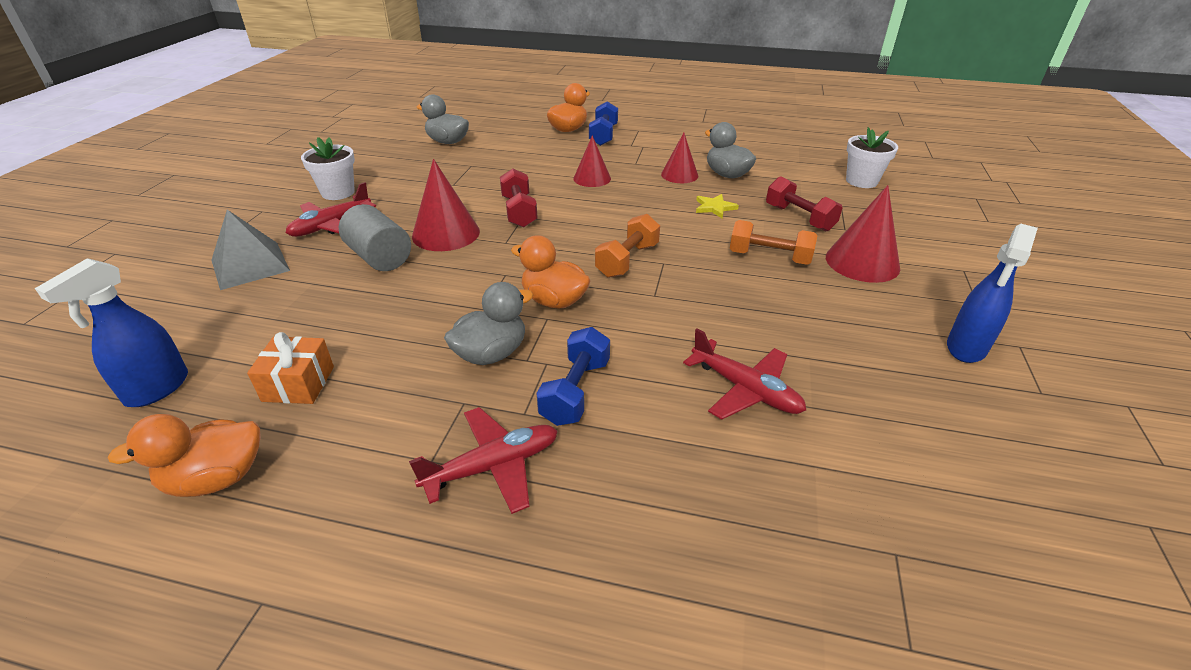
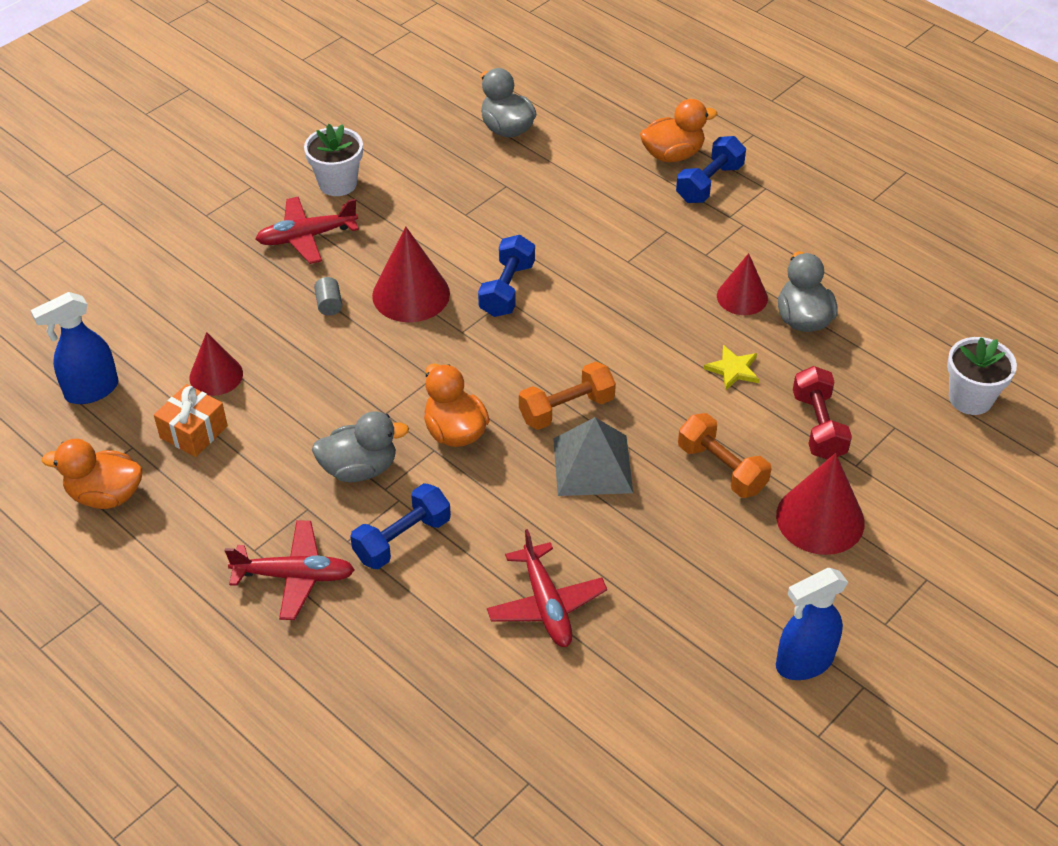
camera: 30 degrees right, 10 degrees up
grey pyramid [212,210,290,290] -> grey pyramid moved to [553,417,633,496]
grey cylinder [339,204,411,271] -> grey cylinder [314,277,342,316], size x0.47
red dumbbell [500,169,538,228] -> blue dumbbell [478,235,535,317]
red cone [573,135,611,187] -> red cone moved to [189,332,243,396]

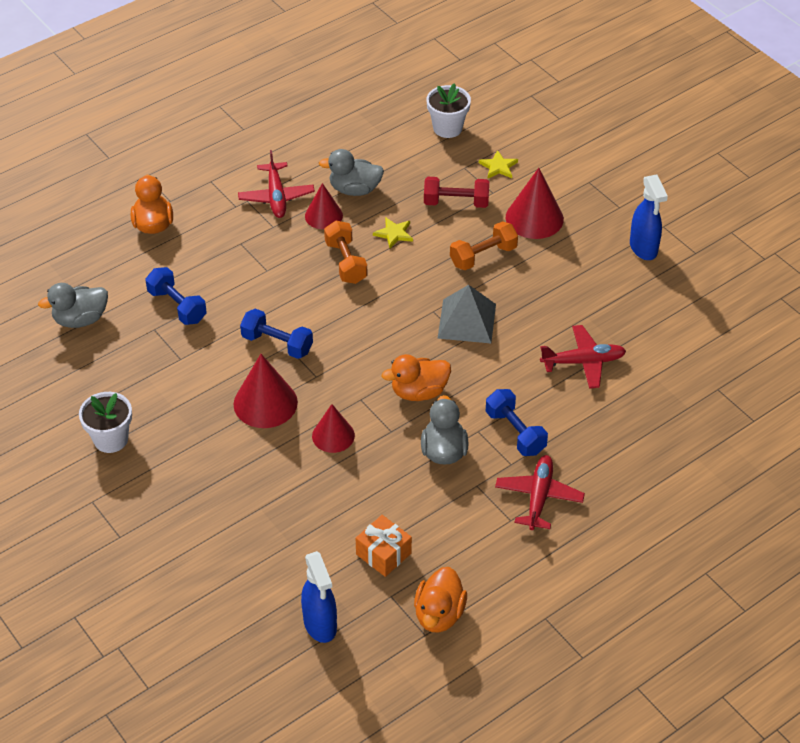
camera: 80 degrees left, 0 degrees up
red cone [189,332,243,396] -> red cone moved to [312,404,355,453]
red plane [256,197,359,264] -> red plane moved to [238,150,315,218]
grey cylinder [314,277,342,316] -> none
orange dumbbell [519,361,616,430] -> orange dumbbell moved to [324,220,367,284]
blue dumbbell [676,136,746,203] -> blue dumbbell moved to [145,267,207,325]
none -> yellow star [479,150,518,178]

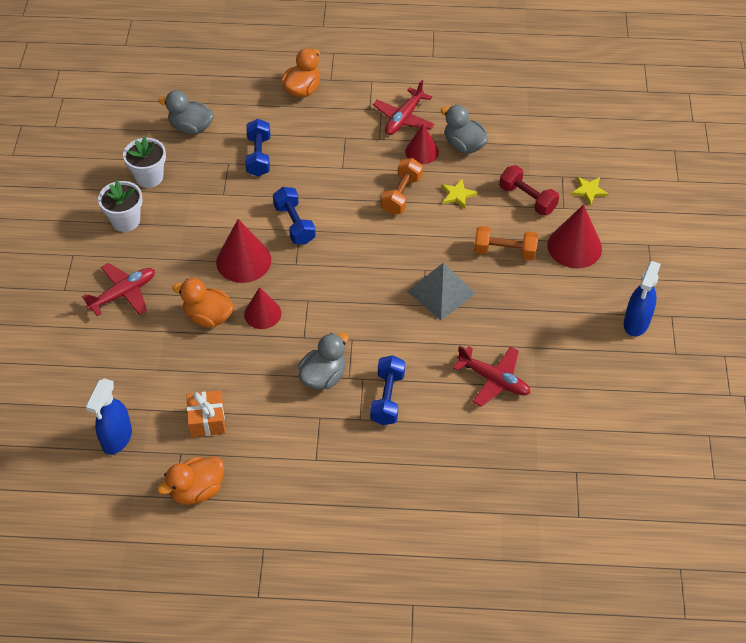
camera: 40 degrees right, 5 degrees up
orange duck [382,354,451,401] -> orange duck moved to [172,278,234,327]
white flower pot [426,83,471,138] -> white flower pot moved to [123,137,166,188]
red plane [495,455,585,530] -> red plane moved to [82,263,155,316]

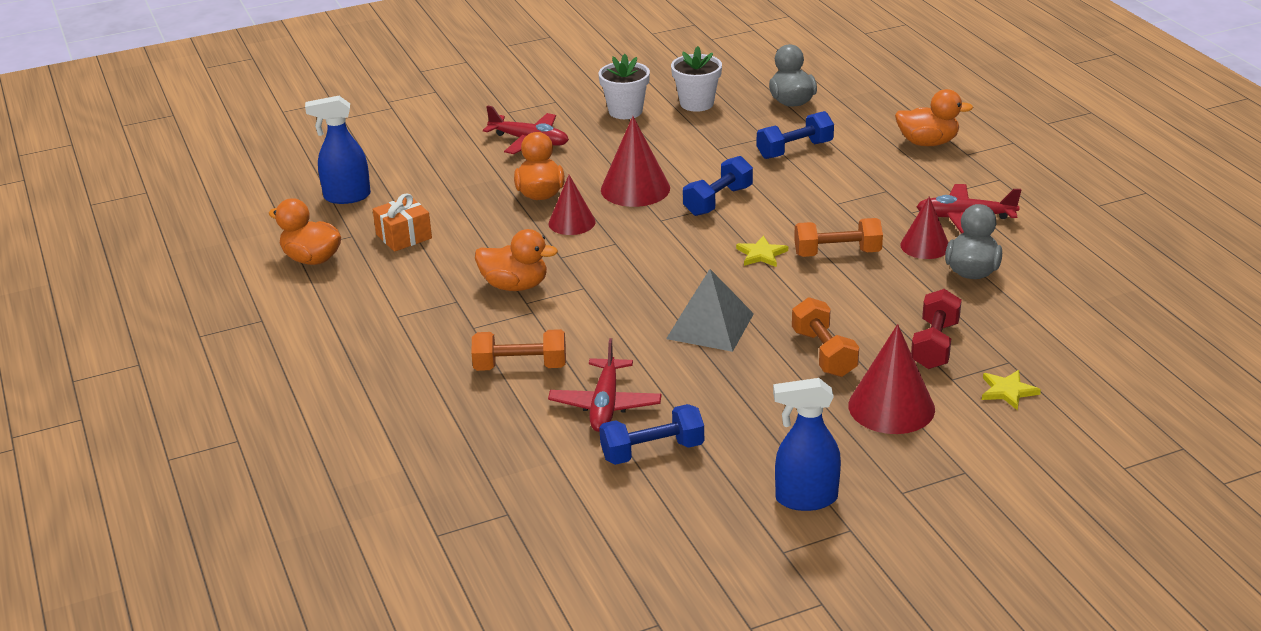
camera: 65 degrees right, 20 degrees down
grey duck [298,333,349,390] -> orange duck [475,229,558,291]
blue dumbbell [370,355,405,425] -> blue dumbbell moved to [599,404,704,465]
yellow star [441,179,477,209] -> yellow star moved to [736,236,788,267]
none -> orange dumbbell [472,329,566,371]

